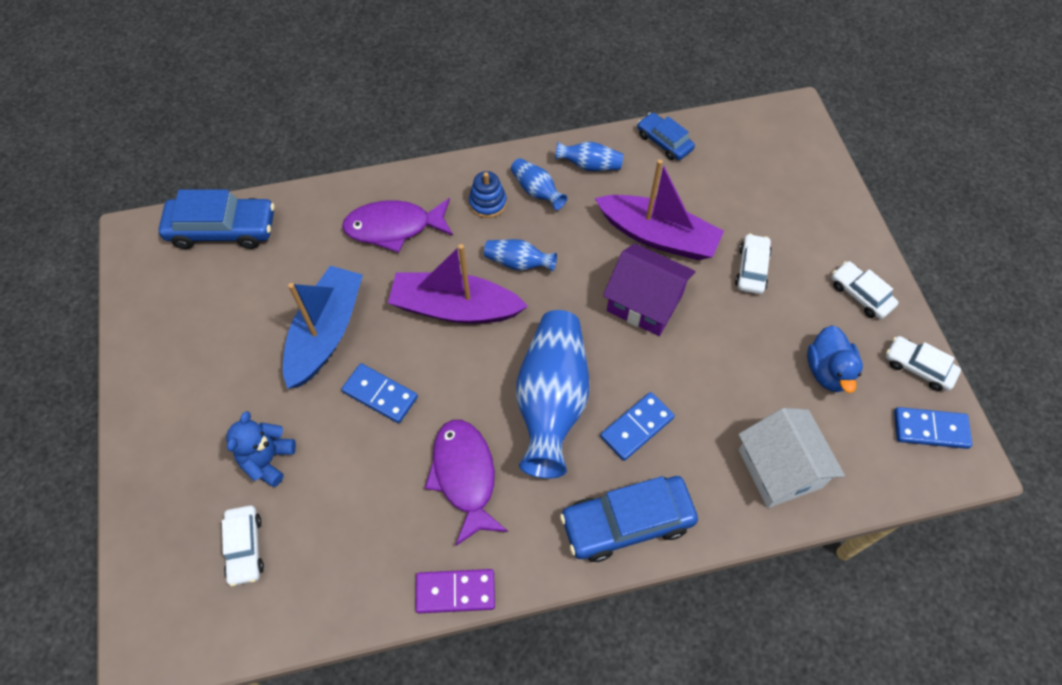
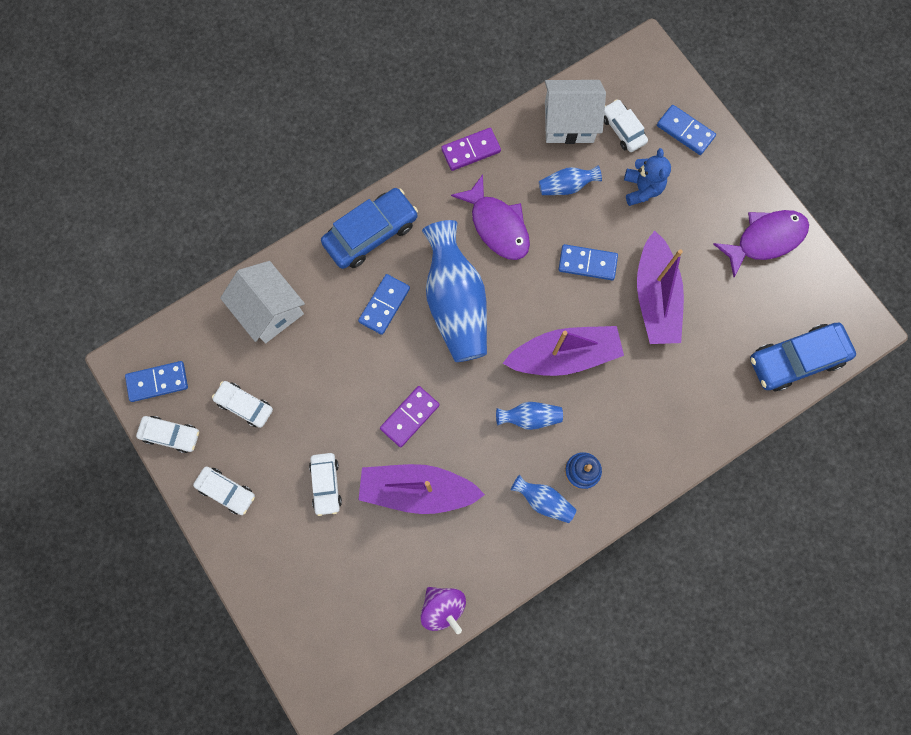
camera: 160 degrees right, 15 degrees up
blue boat [283,266,363,389] -> purple boat [637,231,684,344]
purple fish [342,198,453,253] -> purple fish moved to [714,210,809,277]
blue vase [555,142,623,171] -> blue vase moved to [539,165,602,195]
purple house [603,244,695,336] -> purple domino [380,386,440,447]
blue car [637,112,695,160] -> purple spinning top [420,587,466,634]
blue duck [807,325,863,393] -> white car [212,381,273,428]
none -> white house [545,80,606,144]
none -> blue domino [657,105,716,155]

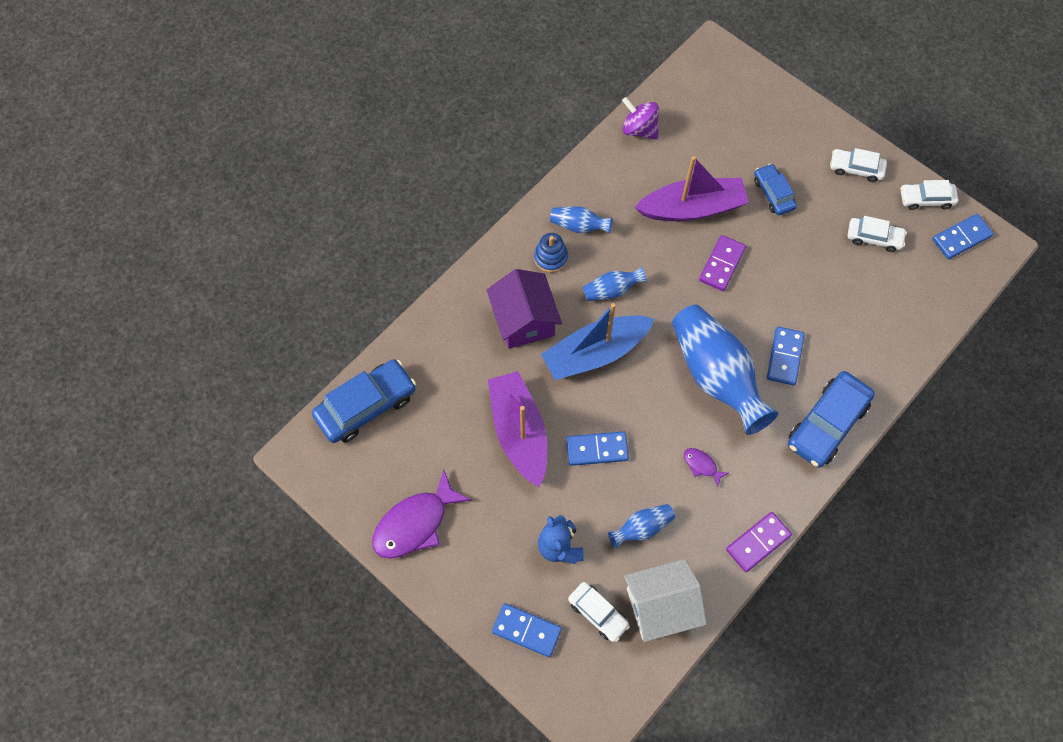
camera: 165 degrees right, 10 degrees down
white house [220,261,305,343] -> none
white car [309,453,342,516] -> blue car [754,164,797,215]
purple fish [451,174,530,260] -> purple fish [684,448,729,487], size x0.46
purple boat [502,326,624,376] -> blue boat [541,303,654,380]
none -> purple house [487,269,562,349]

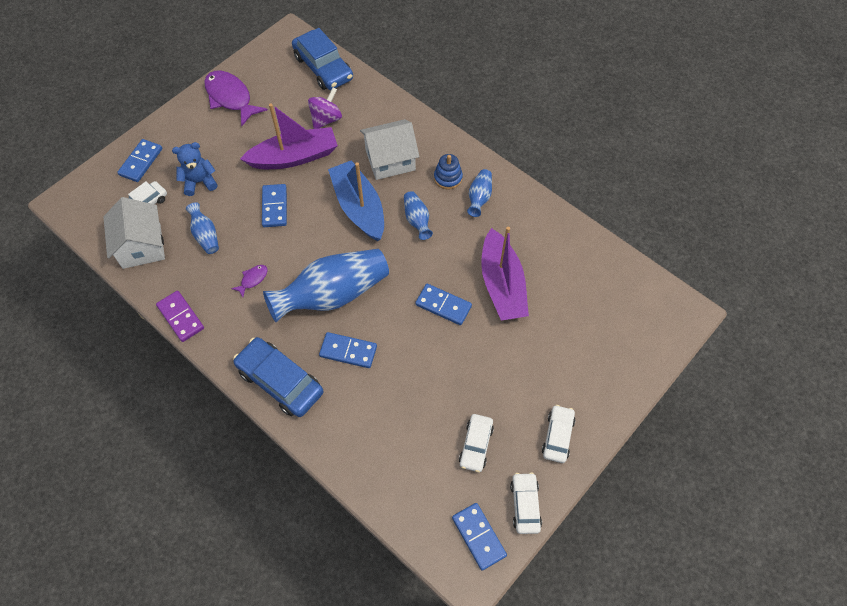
camera: 90 degrees right, 5 degrees down
purple house [487,269,562,349] -> white house [360,119,419,180]
purple spinning top [622,97,659,140] -> purple spinning top moved to [308,87,342,129]
purple domino [699,235,746,291] -> blue domino [415,284,472,325]
blue car [754,164,797,215] -> none

